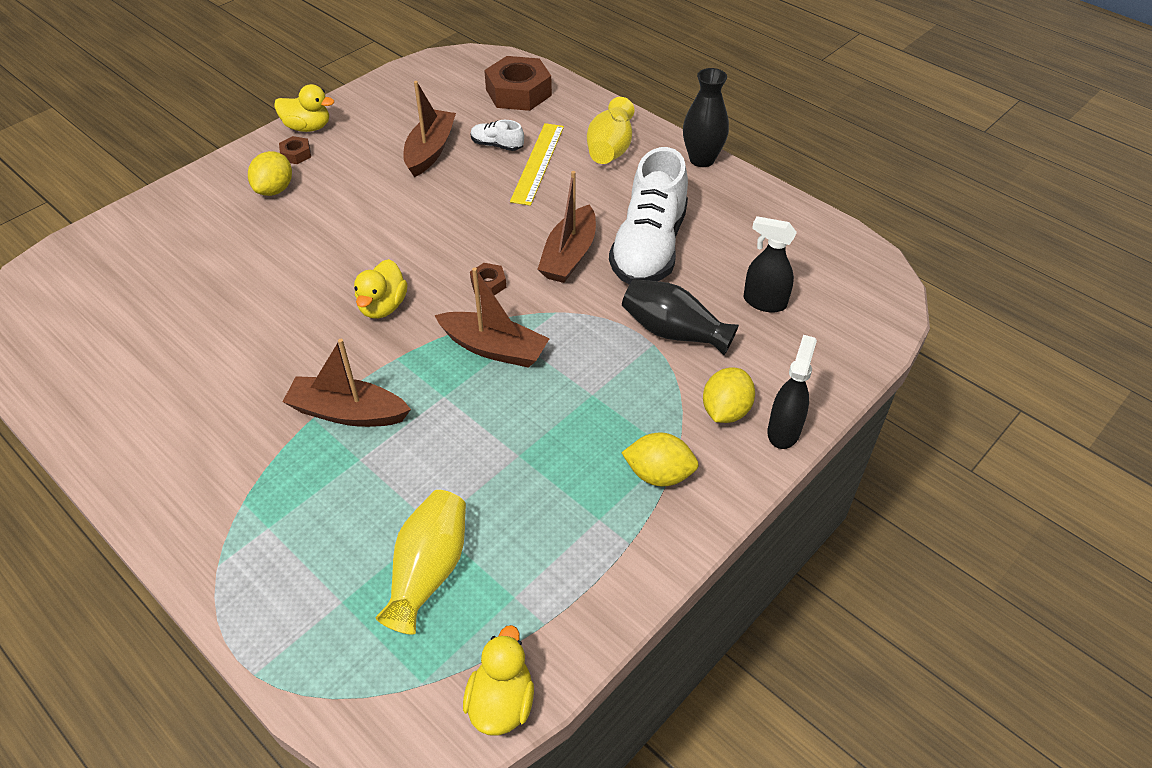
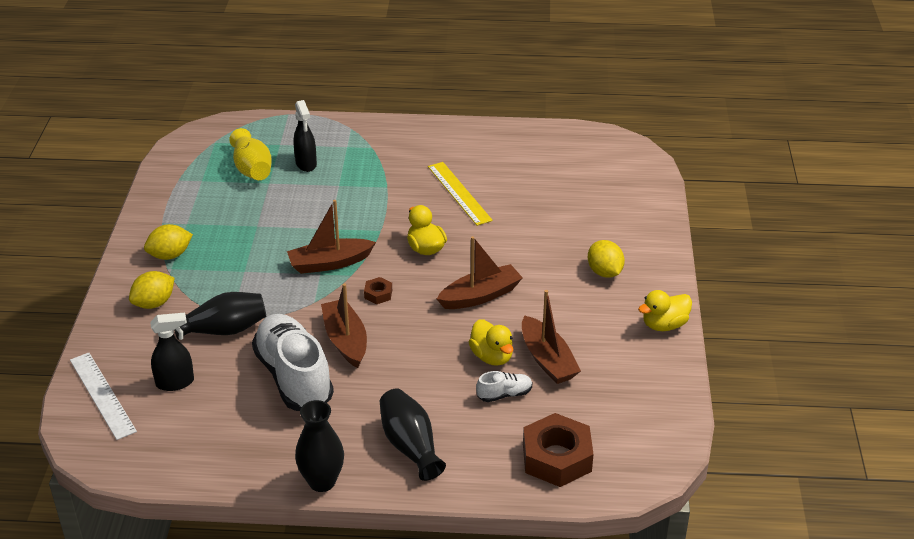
camera: 140 degrees right, 10 degrees down
brown nut [279,136,311,164] -> none
brown boat [282,339,411,427] -> brown boat moved to [437,236,523,309]
yellow duck [463,625,534,736] -> yellow duck moved to [469,319,513,366]
yellow ruler [510,123,564,206] -> yellow ruler moved to [428,162,493,226]
yellow vase [587,97,634,164] -> black vase [380,389,446,481]
yellow lemon [703,367,755,423] -> yellow lemon turned 60 degrees clockwise [129,271,174,309]
black spray bottle [767,335,817,449] -> black spray bottle moved to [293,100,317,172]
none -> white ruler [70,353,137,440]

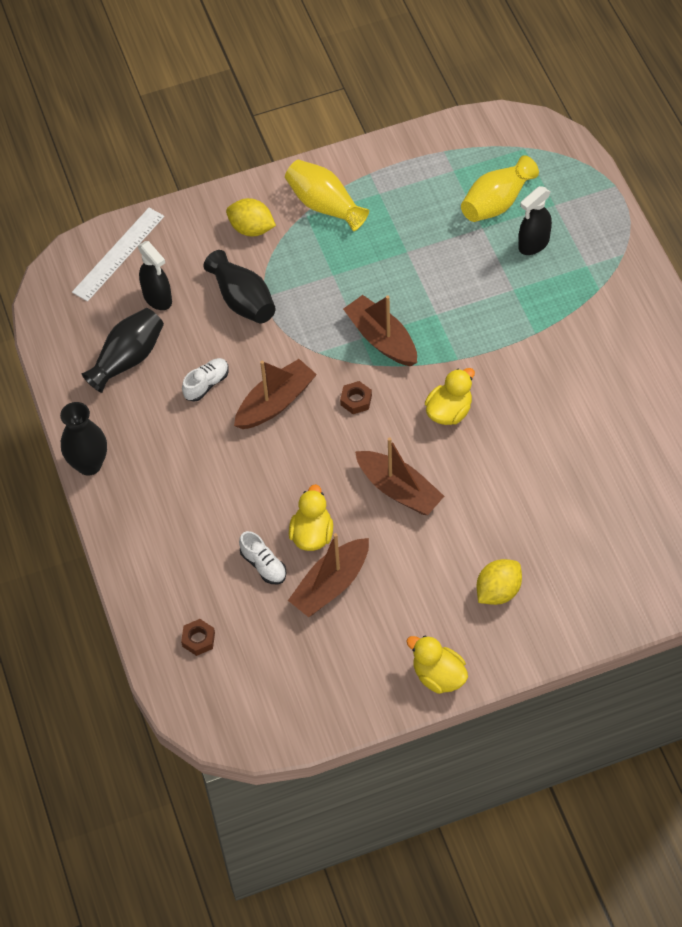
camera: 70 degrees right, 20 degrees up
yellow lemon [144,224,193,260] -> yellow vase [285,160,369,231]
white shoe [252,314,334,411] -> white shoe [182,358,229,402], size x0.43
black vase [380,389,446,481] -> black vase moved to [82,308,164,393]
yellow ruler [428,162,493,226] -> none
yellow duck [469,319,513,366] -> yellow duck turned 150 degrees clockwise [289,484,333,551]
brown nut [523,413,594,487] -> brown nut [181,619,215,656], size x0.46

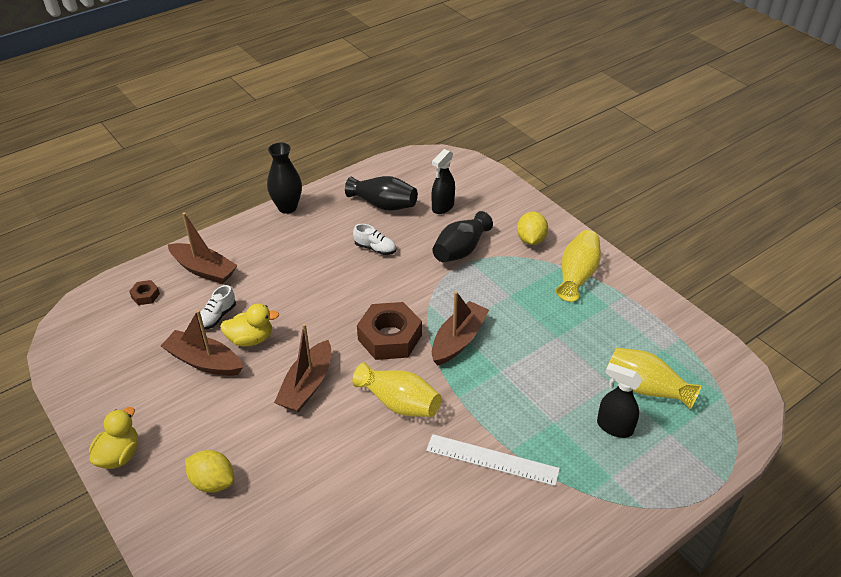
camera: 70 degrees right, 15 degrees down
white ruler [72,208,164,302] -> white ruler moved to [426,434,560,486]
brown boat [234,359,317,429] -> brown boat moved to [168,212,238,284]
brown nut [340,381,372,414] -> brown nut [357,302,422,360], size x2.20
yellow duck [425,368,475,425] -> yellow vase [352,362,441,417]

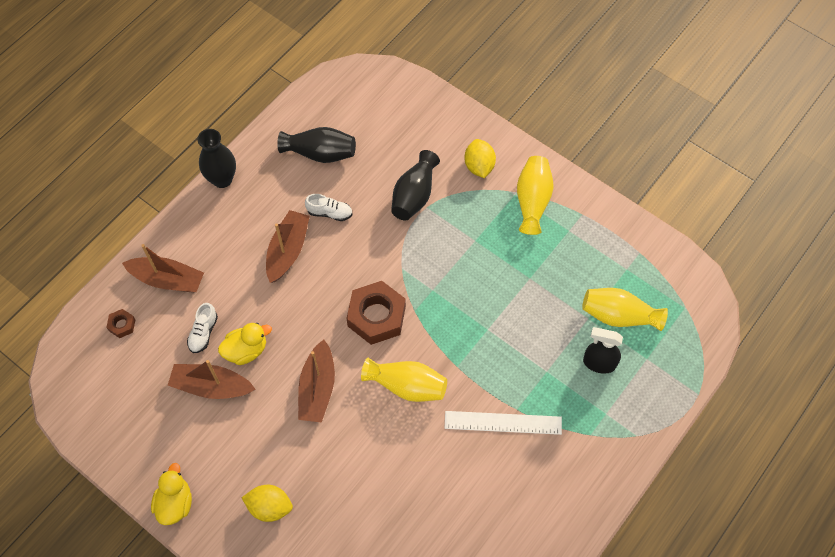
camera: 15 degrees left, 20 degrees up
black spray bottle [432,149,455,214] -> none
brown boat [432,291,489,365] -> brown boat moved to [266,210,310,283]

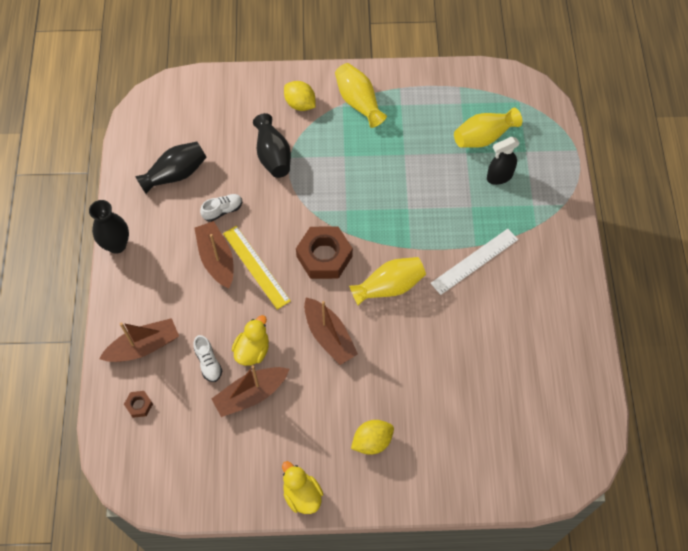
camera: 40 degrees left, 0 degrees up
none -> yellow ruler [223,226,291,310]

